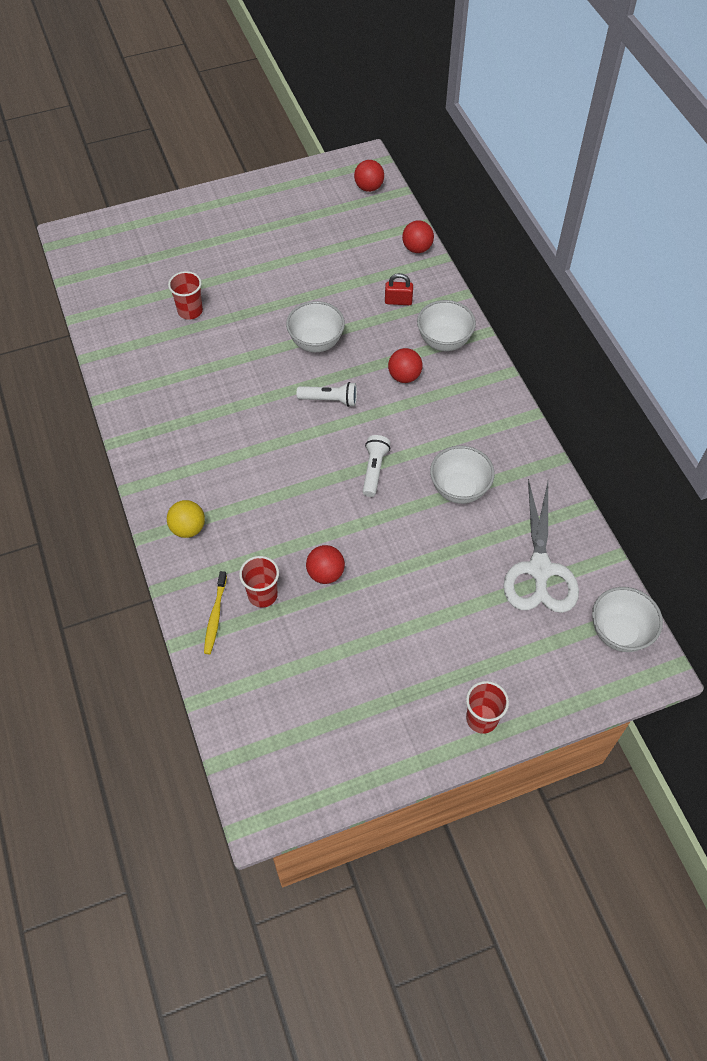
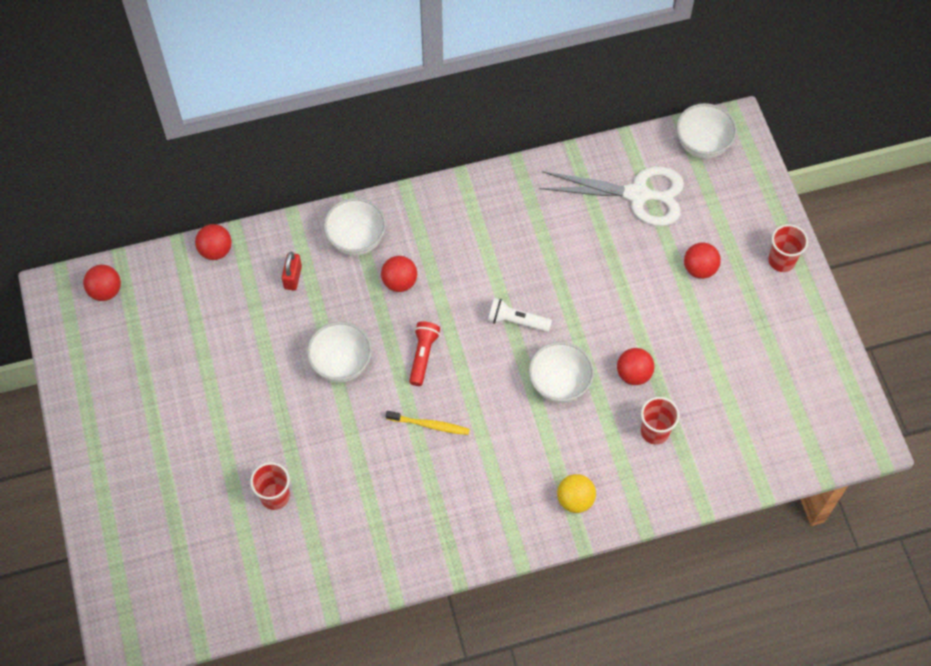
camera: 85 degrees left, 5 degrees up
yellow toothbrush [204,571,227,654] -> yellow toothbrush moved to [386,411,470,435]
white flashlight [297,382,357,407] -> red flashlight [409,321,440,386]
white bowl [430,445,495,504] -> white bowl moved to [529,342,594,403]
none -> red ball [684,242,721,279]

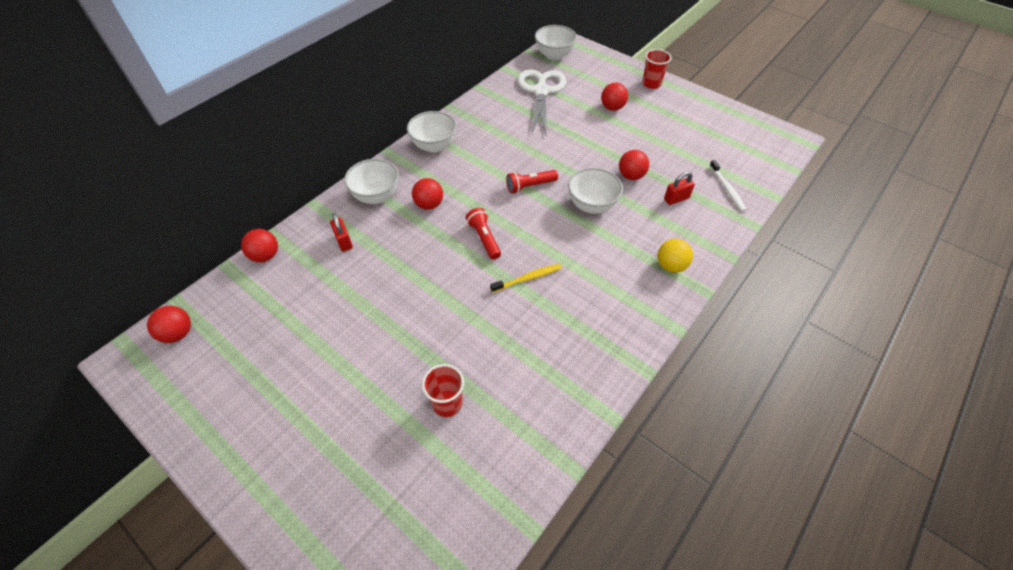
camera: 35 degrees left, 10 degrees down
white bowl [307,322,372,382] -> white bowl moved to [407,111,457,153]
white flashlight [488,298,552,332] -> red flashlight [506,170,558,194]
white scissors [540,167,684,226] -> white scissors turned 60 degrees counterclockwise [518,69,566,134]
red cup [641,397,680,445] -> red padlock [664,171,695,205]
none -> white toothbrush [709,160,747,211]

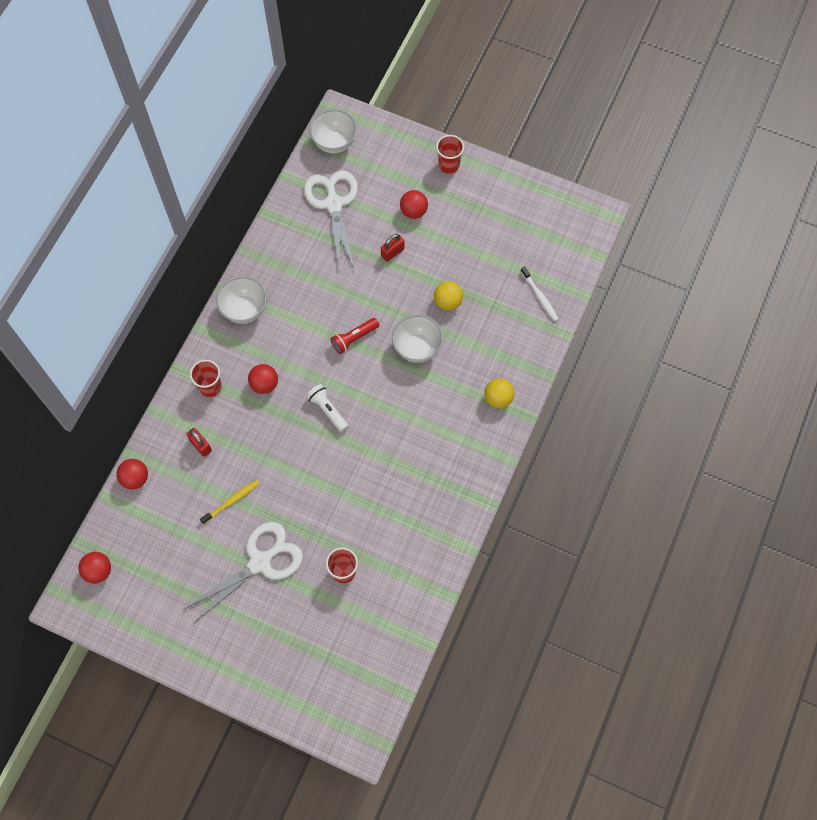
camera: 15 degrees left, 15 degrees up
white bowl [344,159,399,204] -> red cup [190,360,222,397]
red flashlight [466,208,501,260] -> white flashlight [306,384,348,432]
yellow toothbrush [490,264,562,293] -> yellow toothbrush moved to [200,479,260,524]
red ball [619,150,649,180] -> yellow ball [434,281,463,311]
red padlock [664,171,695,205] -> red padlock moved to [381,234,405,262]
none -> white scissors [183,522,303,623]

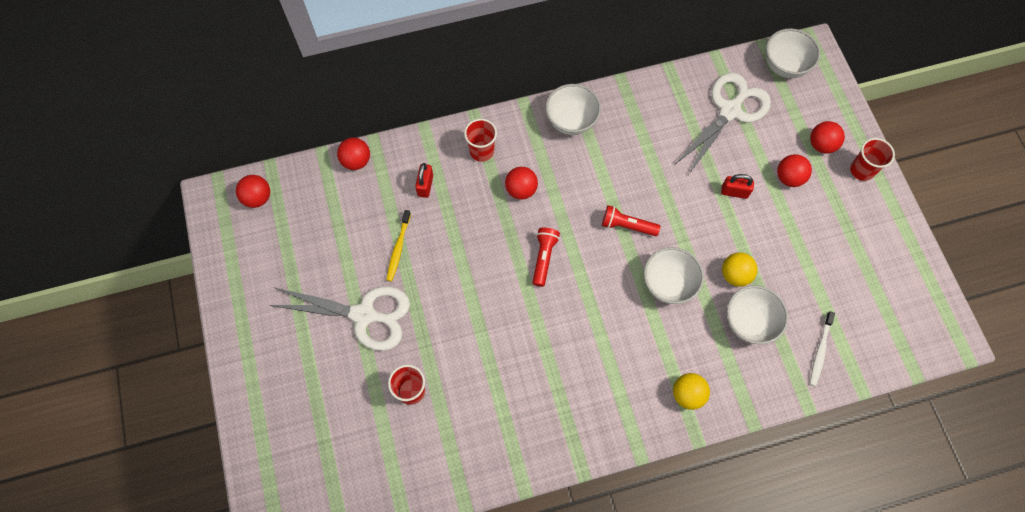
camera: 50 degrees right, 0 degrees up
yellow toothbrush [200,479,260,524] -> yellow toothbrush turned 90 degrees clockwise [387,210,411,282]
white flashlight [306,384,348,432] -> red flashlight [533,228,560,287]
none -> white bowl [727,285,788,344]
none -> red ball [810,121,845,154]

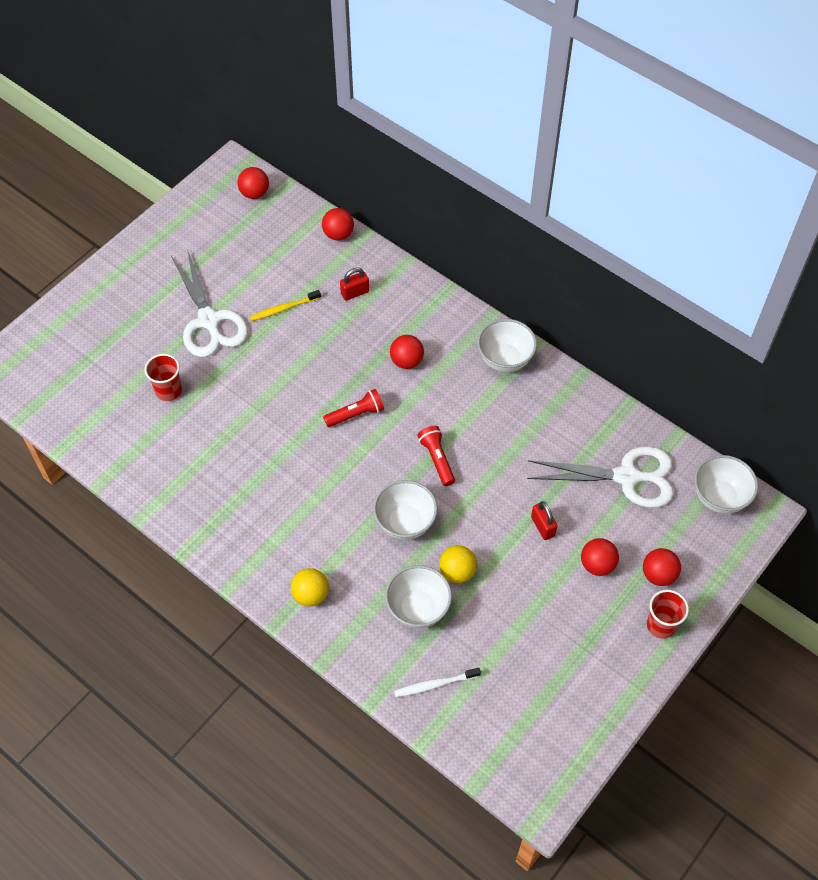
camera: 55 degrees right, 10 degrees down
red cup [464,119,497,162] -> none

